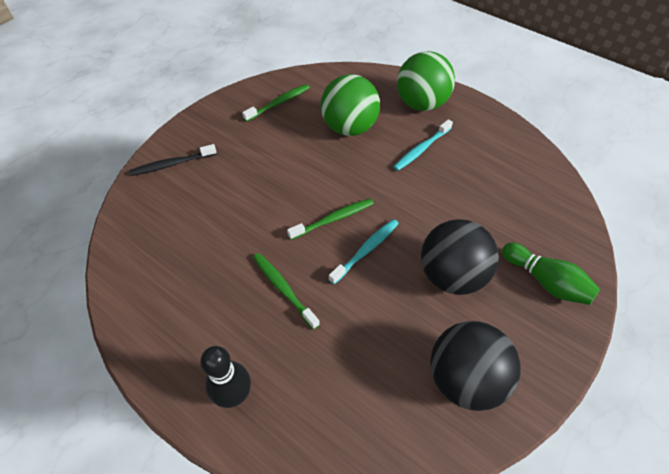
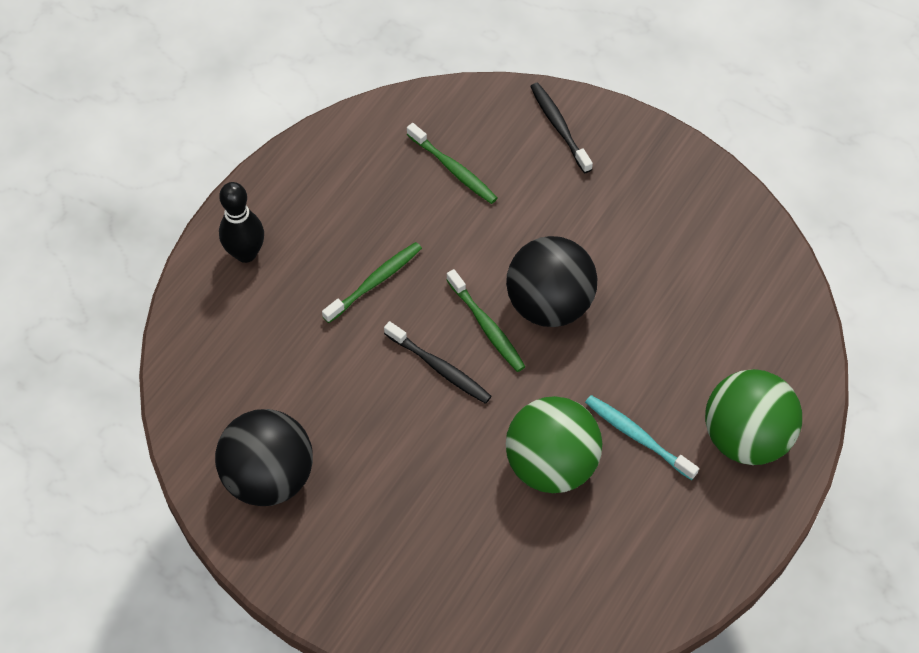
camera: 85 degrees right, 5 degrees up
green toothbrush [242,84,310,122] -> green toothbrush moved to [407,123,497,204]
green ball [321,74,380,136] -> green ball moved to [506,396,602,493]
turquoise toothbrush [329,219,399,284] -> black toothbrush [384,321,492,404]
black ball [421,219,499,295] -> black ball moved to [506,236,597,327]
green bowling pin [502,242,600,305] -> none

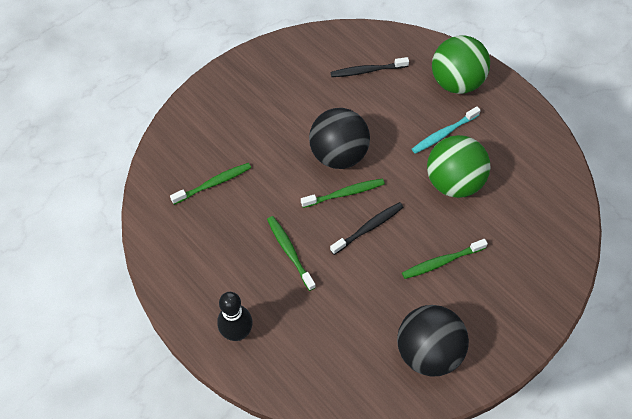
camera: 75 degrees left, 0 degrees up
black toothbrush [530,83,593,173] -> black toothbrush moved to [330,57,409,77]
none -> green toothbrush [402,239,488,279]

